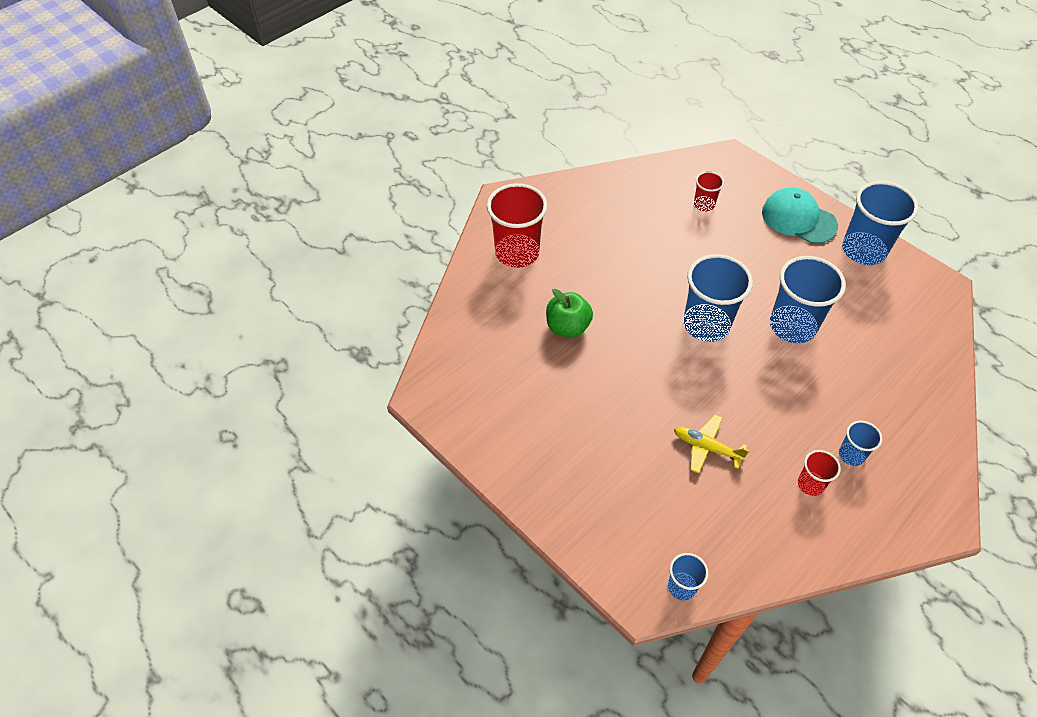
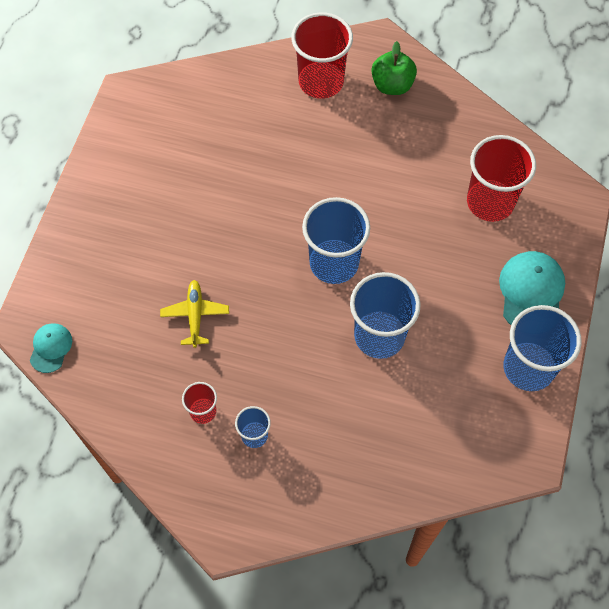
camera: 60 degrees right, 10 degrees up
green apple [546,289,593,338] -> green apple moved to [371,41,417,95]
blue cup [668,553,708,600] -> turquoise cap [30,323,72,373]
red cup [694,171,724,211] -> red cup [467,135,536,222], size x2.00

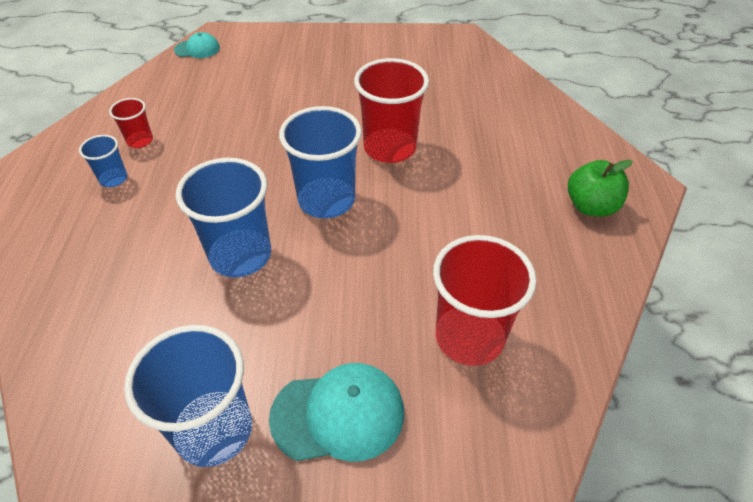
camera: 75 degrees right, 15 degrees down
yellow plane [160,280,229,348] -> none
red cup [291,13,353,99] -> red cup moved to [354,58,429,163]

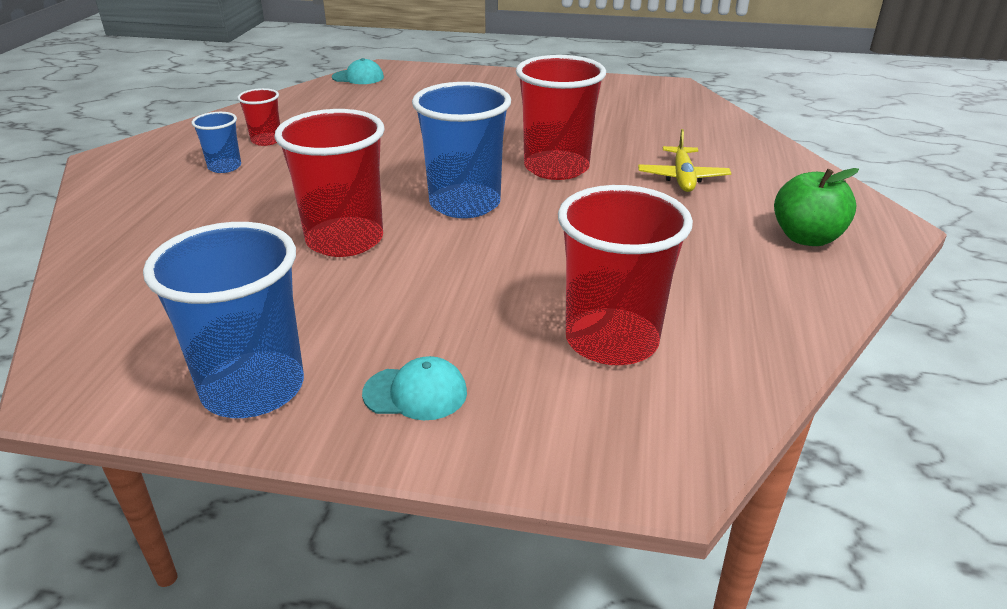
camera: 10 degrees right, 15 degrees down
blue cup [176,158,271,278] -> red cup [274,109,385,257]
turquoise cap [269,363,404,461] -> turquoise cap [362,356,467,420], size x0.58
none -> yellow plane [638,129,731,192]

